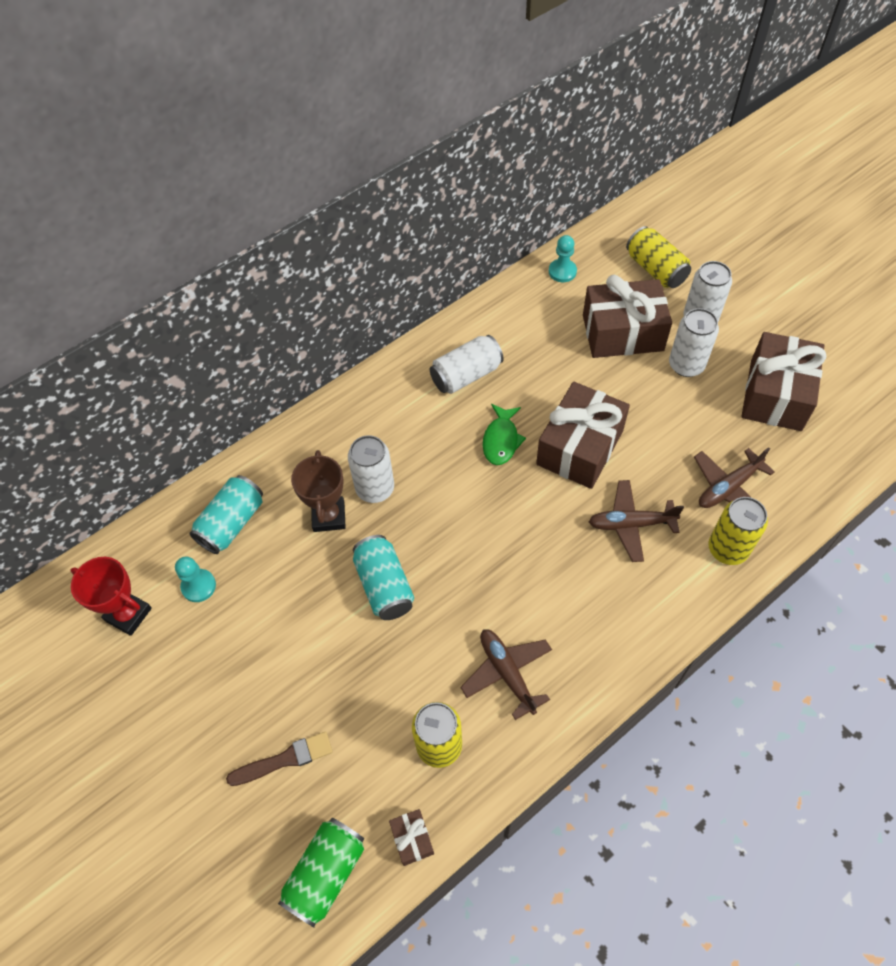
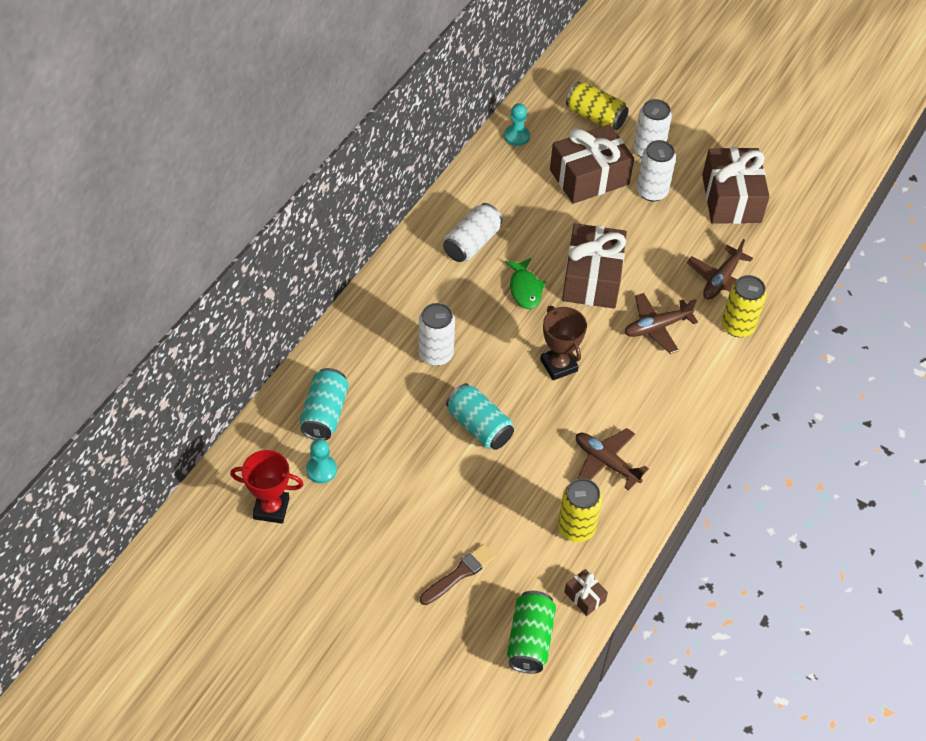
camera: 25 degrees left, 5 degrees down
brown trophy [291,450,346,532] -> brown trophy moved to [540,306,587,380]

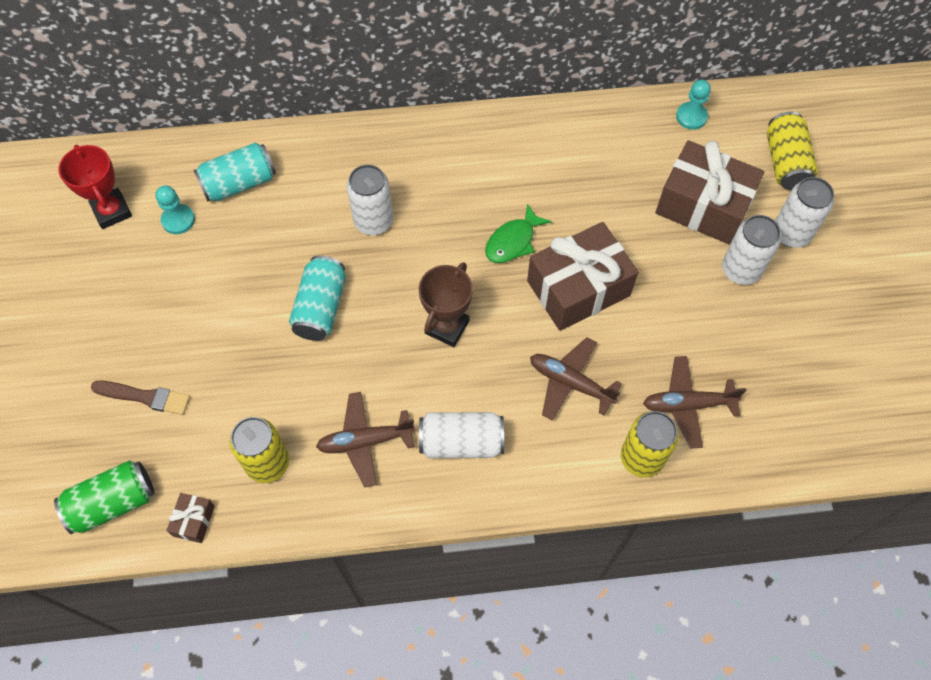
camera: 55 degrees right, 10 degrees up
white can [443,203,502,262] -> white can moved to [419,412,504,458]
brown plane [576,428,649,491] -> brown plane turned 105 degrees counterclockwise [316,392,415,487]
brown gift [702,147,770,224] -> none

